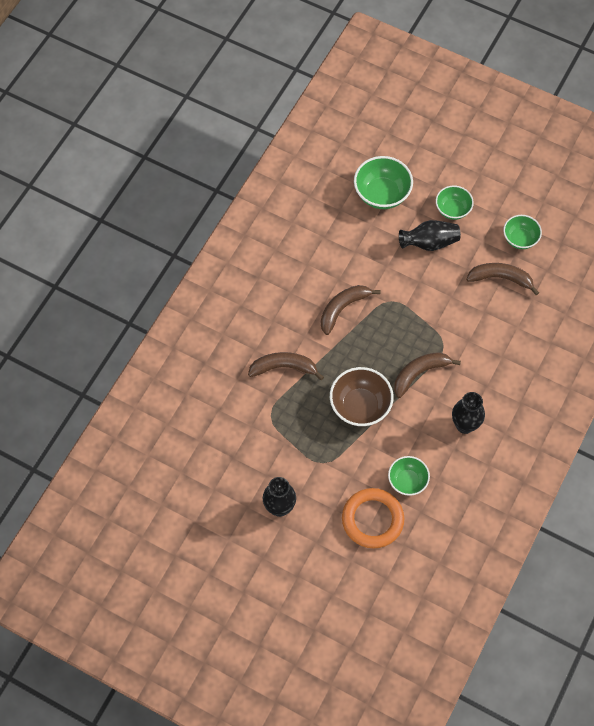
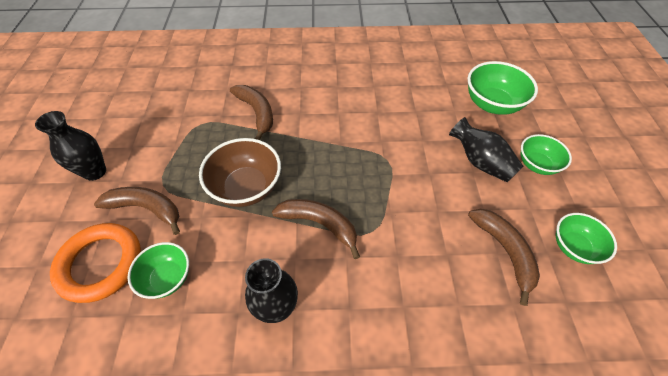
camera: 60 degrees right, 10 degrees down
brown banana [321,285,380,335] -> brown banana moved to [94,187,180,235]

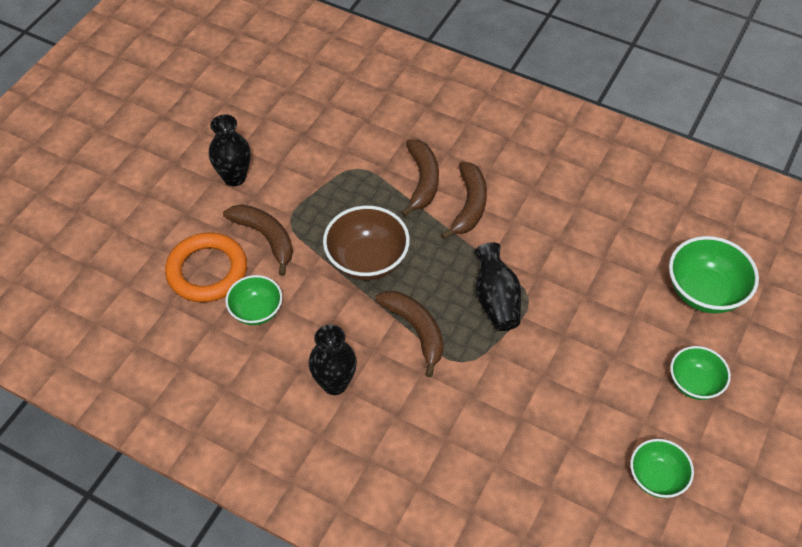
camera: 30 degrees right, 0 degrees up
black vase [449,117,524,182] -> black vase moved to [474,242,521,331]
brown banana [468,209,540,306] -> brown banana moved to [441,162,487,239]

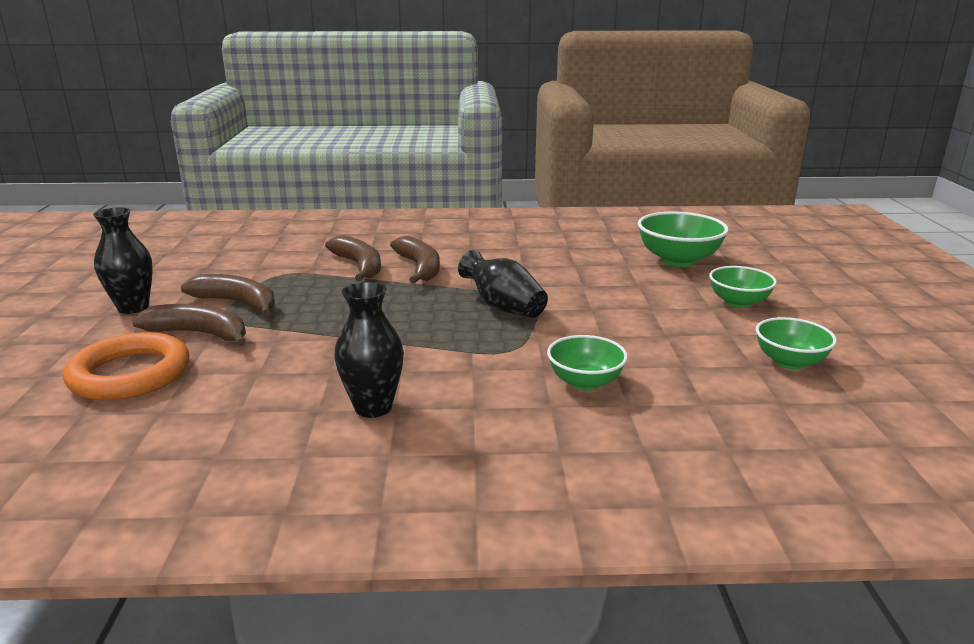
camera: 30 degrees left, 30 degrees down
green bowl [226,275,282,325] -> green bowl moved to [547,335,628,391]
brown bowl [323,206,410,280] -> none
brown banana [375,291,443,377] -> brown banana moved to [181,274,275,316]

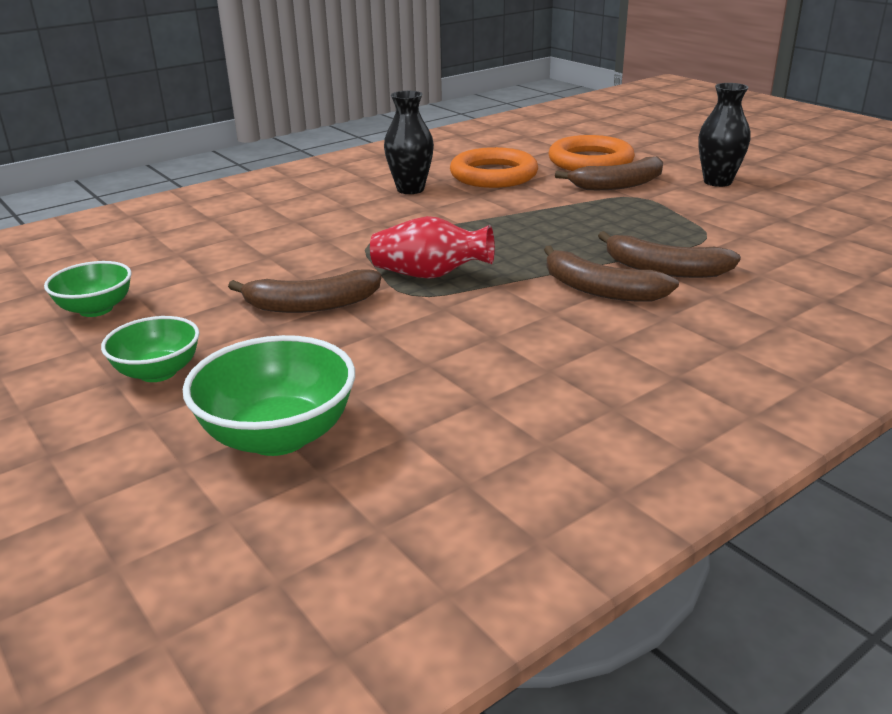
camera: 145 degrees right, 5 degrees up
brown banana [181,274,275,316] -> brown banana moved to [228,269,381,313]
black vase [458,250,548,318] -> red vase [370,216,495,279]
green bowl [547,335,628,391] -> none
none -> orange ring [450,147,538,188]

